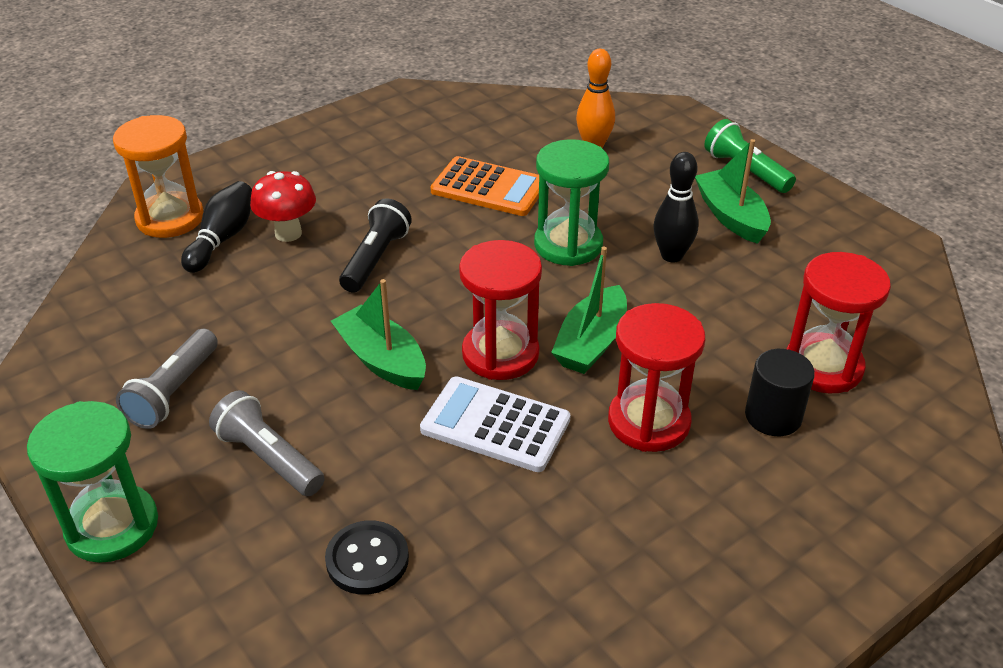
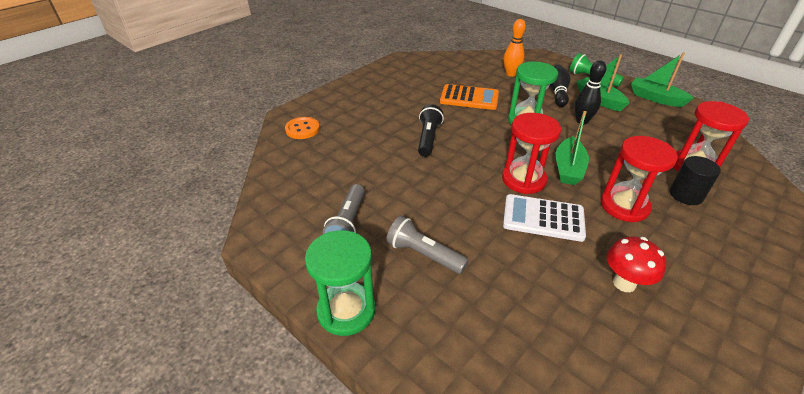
camera: 10 degrees left, 0 degrees up
orange hourglass [113,115,204,238] -> orange button [285,117,320,139]
black bowling pin [181,181,252,273] -> black bowling pin moved to [550,65,570,107]
red mushroom [250,171,316,242] -> red mushroom moved to [607,236,666,292]
black button [325,520,409,595] -> none
green boat [331,279,426,390] -> green boat moved to [631,52,694,107]

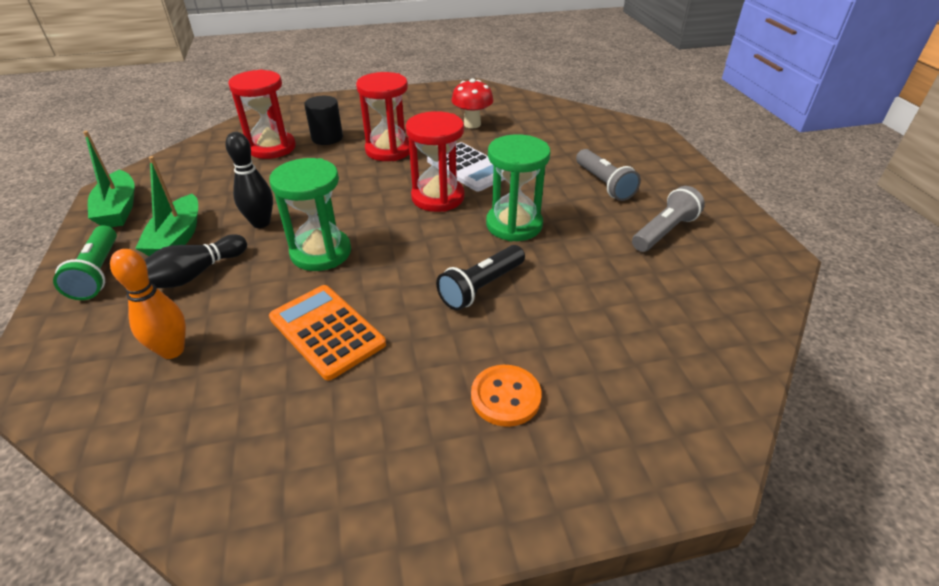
camera: 145 degrees left, 0 degrees up
orange button [285,117,320,139] -> orange button moved to [471,365,542,427]
green hourglass [305,230,375,336] -> green hourglass moved to [486,134,550,241]
green boat [556,111,589,185] -> none

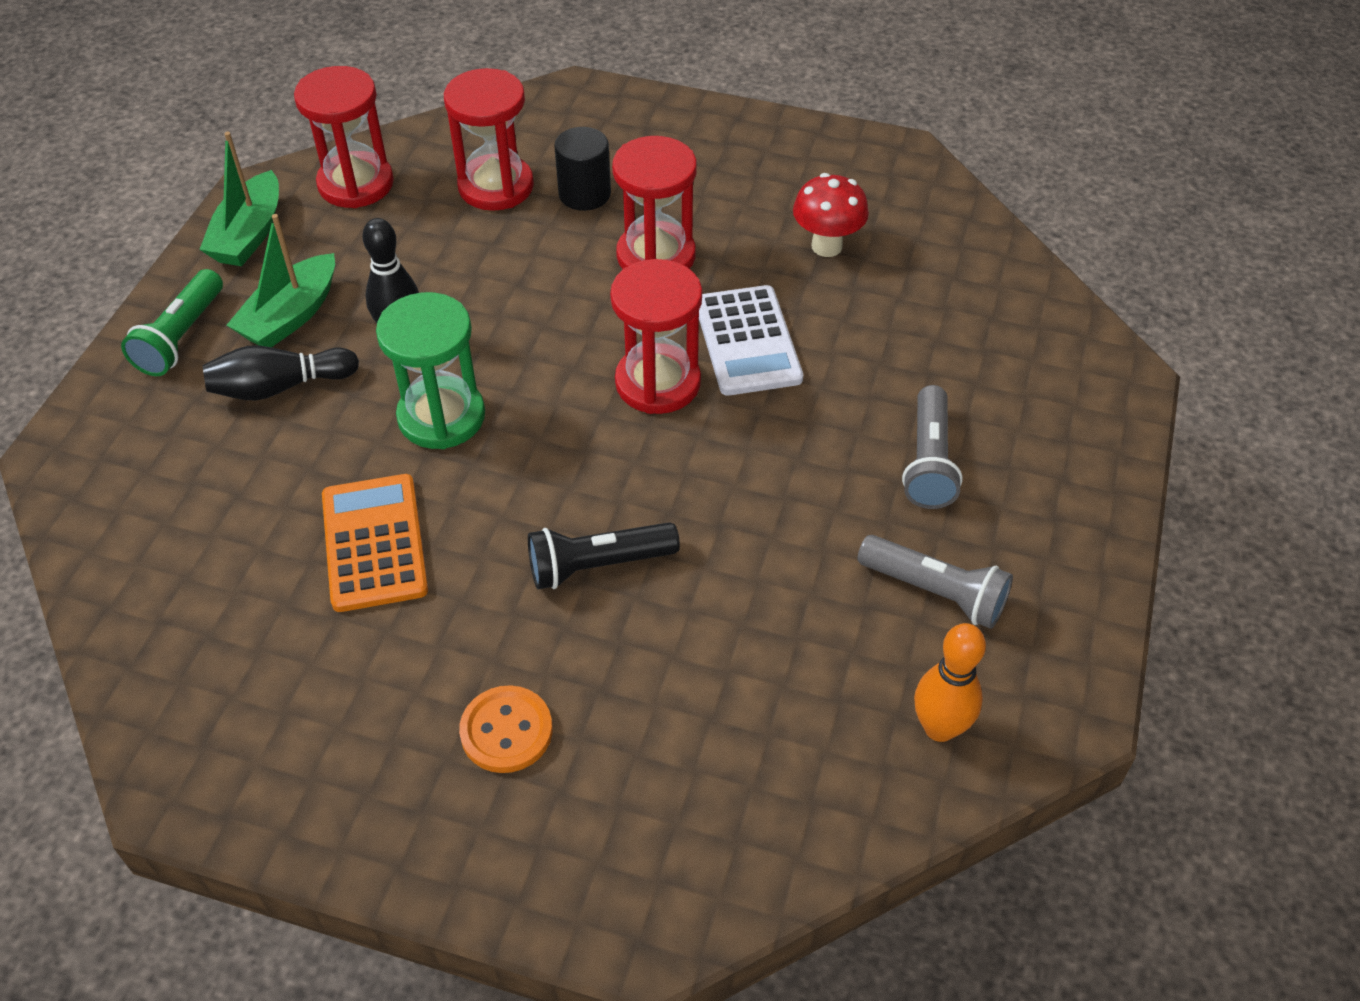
camera: 30 degrees right, 10 degrees up
orange bowling pin [110,249,186,359] -> orange bowling pin moved to [914,623,986,742]
green hourglass [486,134,550,241] -> none
grey flashlight [632,186,705,252] -> grey flashlight turned 45 degrees clockwise [857,535,1013,629]
none -> red hourglass [294,66,394,208]

